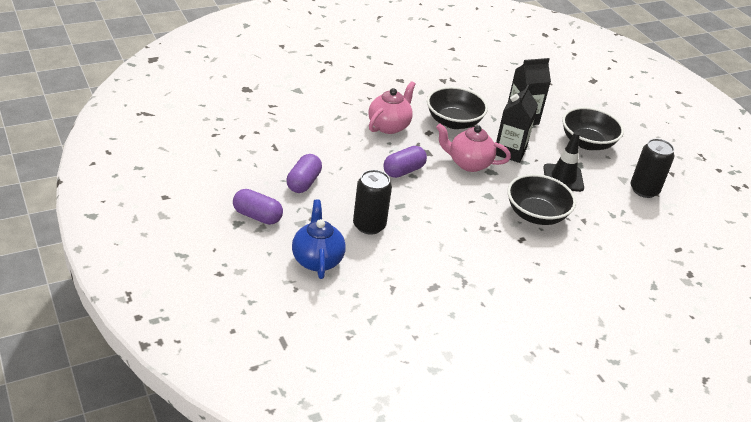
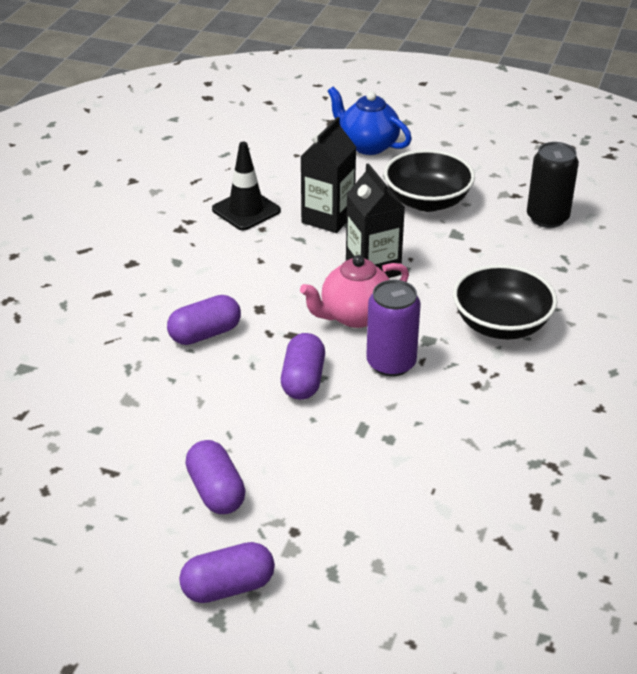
camera: 40 degrees left, 0 degrees up
blue teapot [292,200,346,279] -> blue teapot moved to [328,87,412,155]
black can [353,170,392,235] -> none
pink teapot [368,81,416,134] -> purple capsule [167,295,241,345]
black bowl [427,86,488,129] -> none
black traffic cone [543,132,584,192] -> black traffic cone moved to [212,142,281,230]
none -> purple can [366,280,421,377]

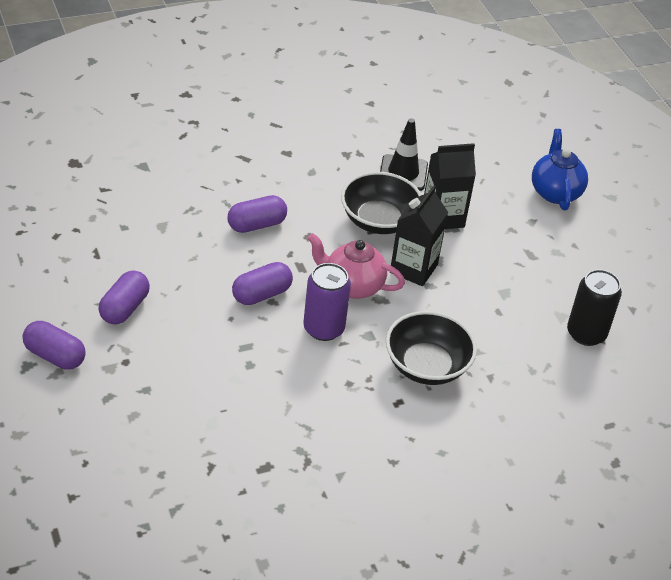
camera: 45 degrees right, 5 degrees up
purple capsule [167,295,241,345] -> purple capsule turned 45 degrees counterclockwise [227,195,287,233]
black bowl [384,149,475,212] -> black bowl moved to [341,172,422,234]

